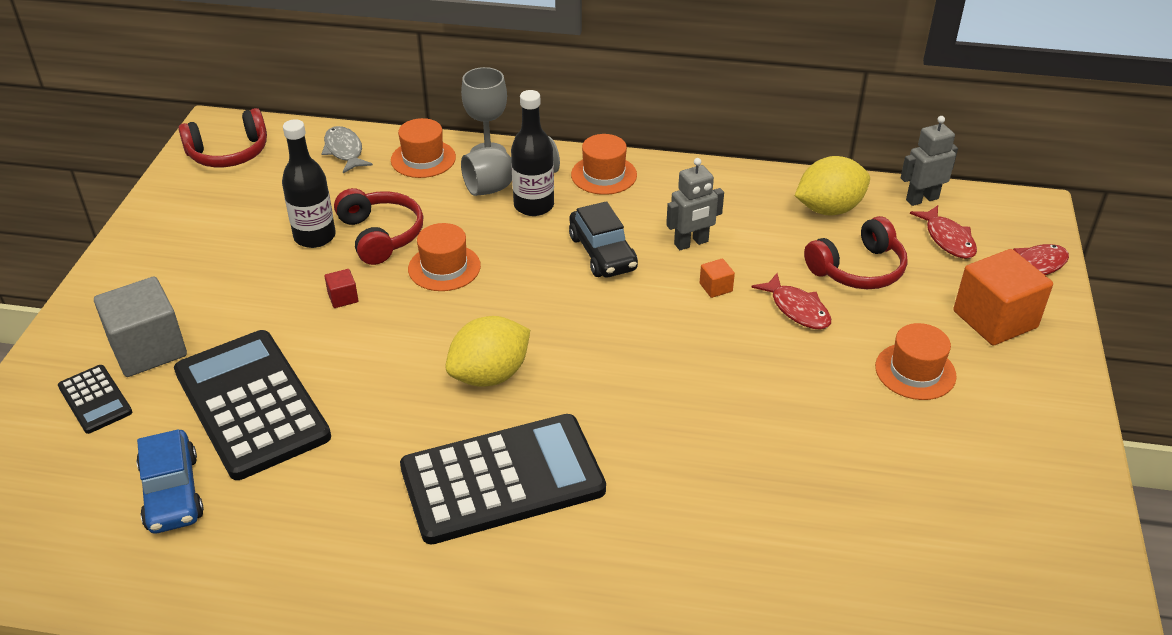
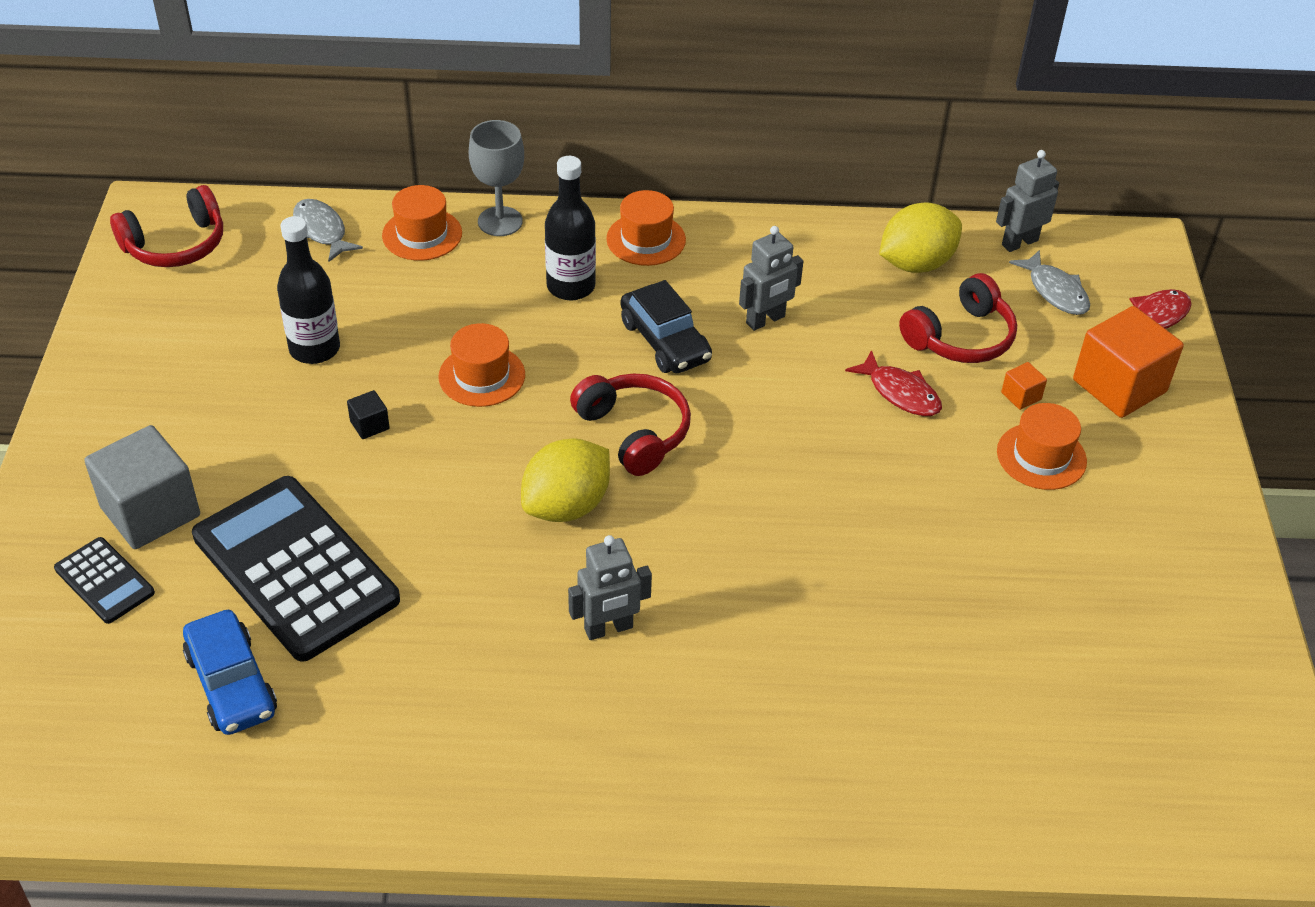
camera: 10 degrees left, 5 degrees up
red cube [324,269,358,308] -> black cube [347,390,390,439]
red headphones [334,188,423,265] -> red headphones moved to [570,373,691,476]
black calculator [400,414,606,544] -> grey robot [568,535,652,640]
grey goblet [461,136,560,196] -> none
orange cube [699,259,735,298] -> orange cube moved to [1001,362,1047,410]
red fish [910,205,977,259] -> grey fish [1009,250,1090,315]

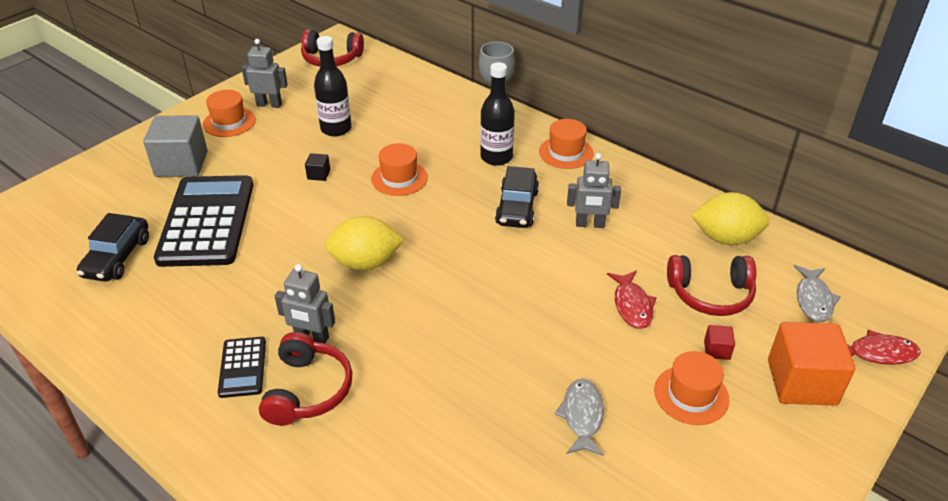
camera: 40 degrees right, 5 degrees down
black calculator [54,537,155,624] -> black calculator moved to [218,337,266,398]
blue car [183,610,277,735] -> black car [77,213,149,282]
grey fish [293,199,363,262] -> grey fish moved to [555,378,604,456]
orange hat [382,185,462,261] -> orange hat moved to [203,90,256,137]
red headphones [570,373,691,476] -> red headphones moved to [259,332,352,426]
grey robot [996,150,1059,252] -> grey robot moved to [242,39,288,108]
orange cube [1001,362,1047,410] -> red cube [704,325,735,360]

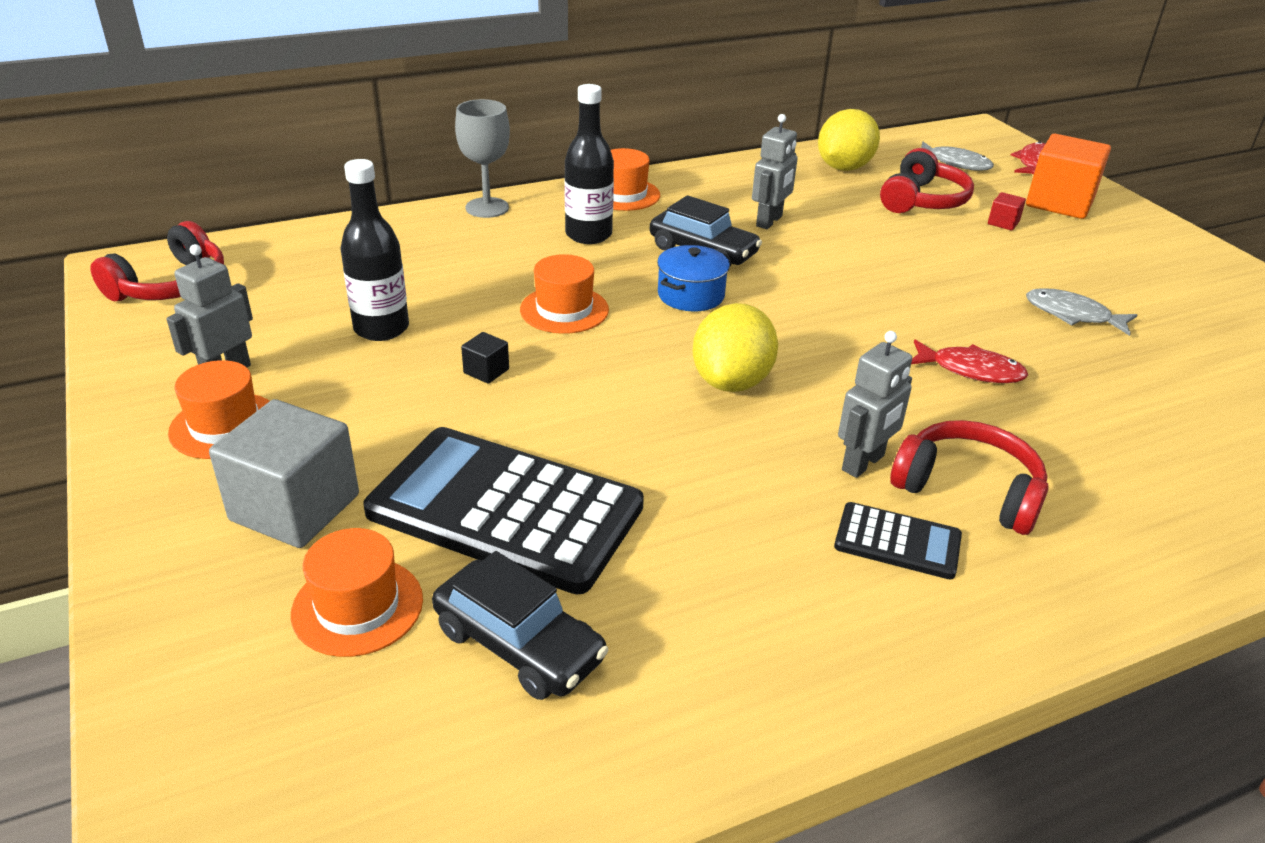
camera: 65 degrees left, 5 degrees down
red fish [607,271,657,329] -> red fish moved to [911,339,1028,383]
orange hat [654,351,729,425] -> orange hat moved to [291,528,423,657]
none -> blue pot [657,245,730,311]

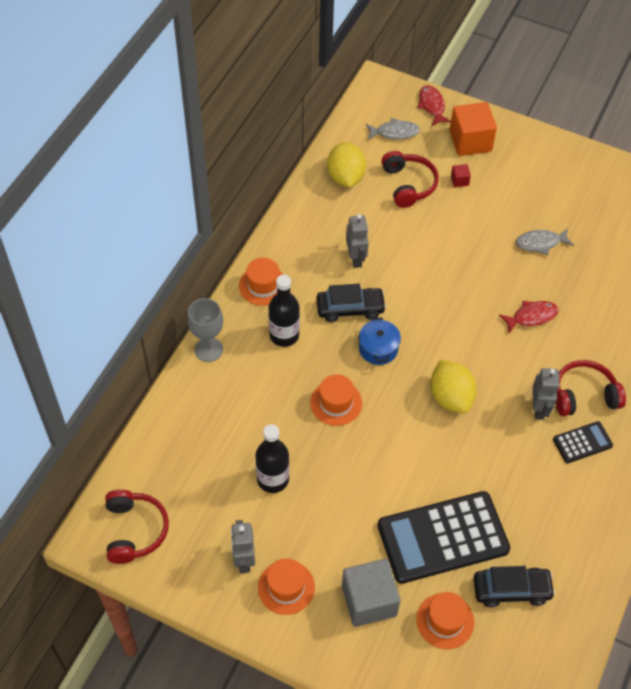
camera: 40 degrees left, 20 degrees up
black cube [461,332,509,384] -> none

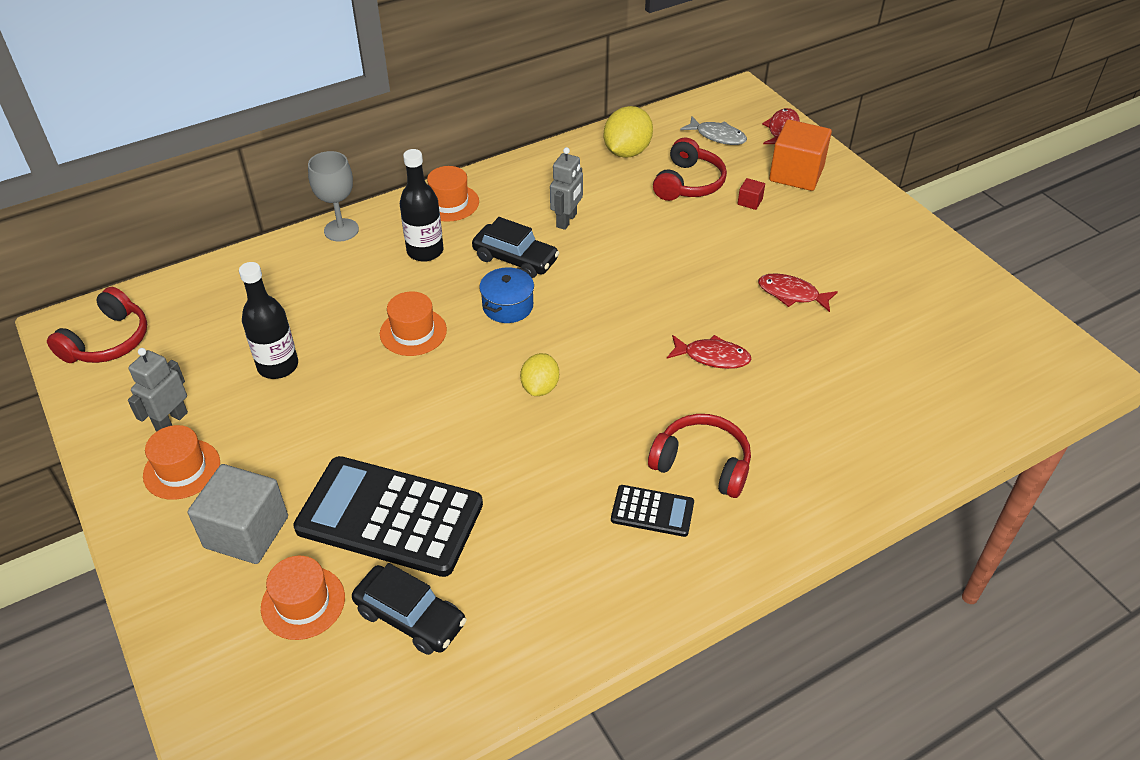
camera: 35 degrees right, 10 degrees down
yellow lemon [431,360,477,413] -> yellow lemon [520,353,559,396], size x0.65
grey fish [516,228,574,255] -> red fish [758,273,838,312]
grey robot [532,368,560,420] -> none

